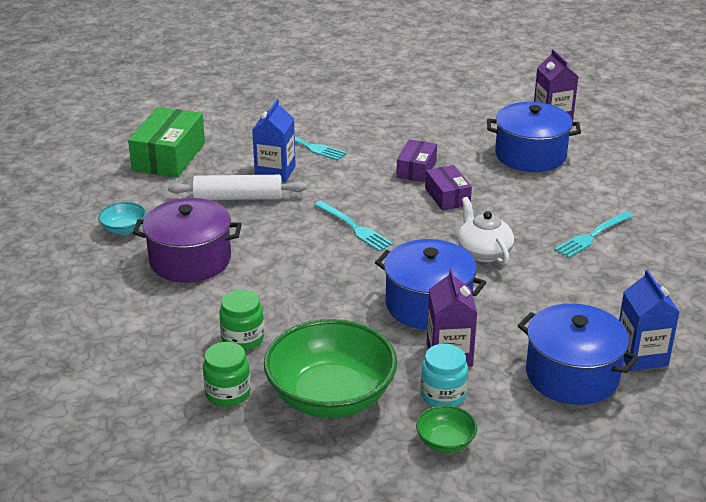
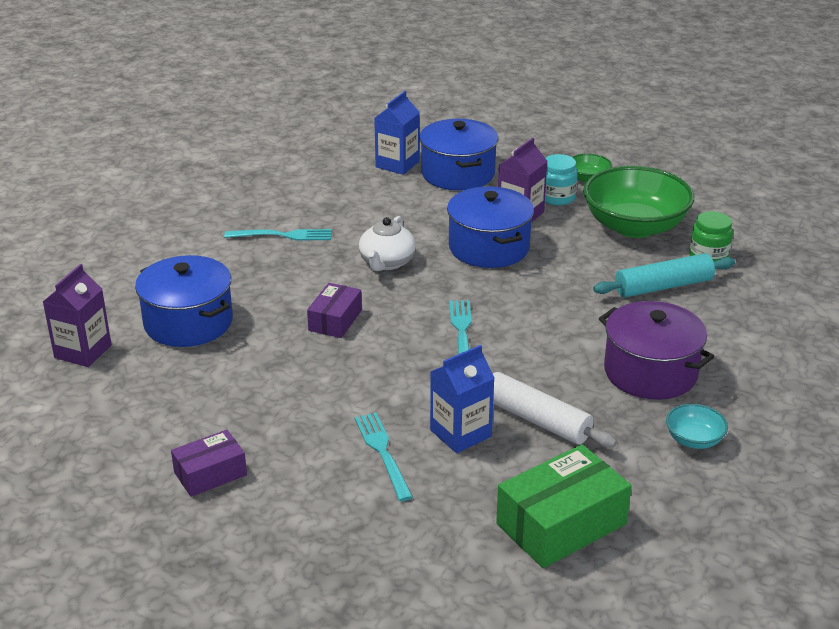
camera: 140 degrees left, 0 degrees up
green jar [219,290,264,350] -> turquoise rolling pin [593,253,735,297]
purple box [396,139,437,182] -> purple box moved to [171,430,247,497]

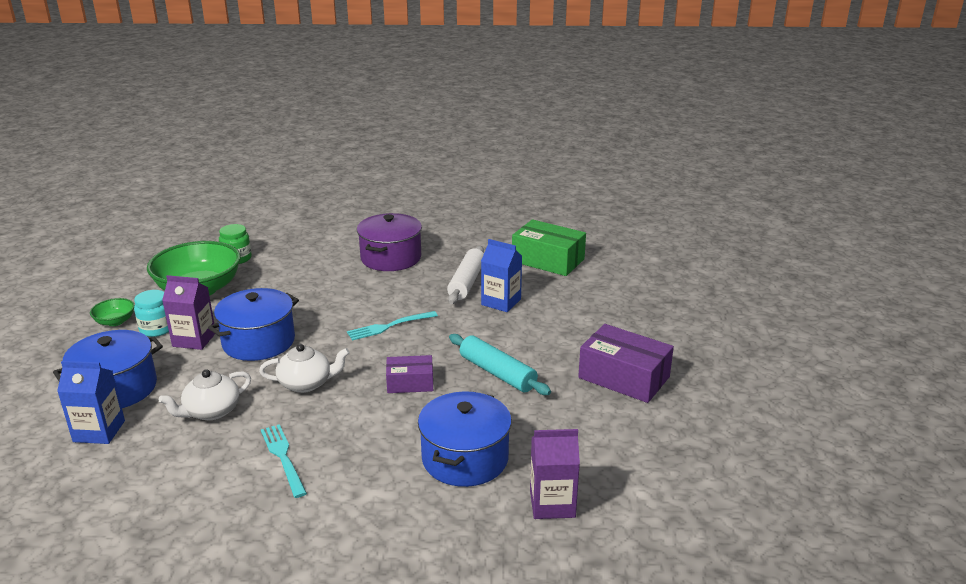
camera: 115 degrees left, 5 degrees down
purple box [171,430,247,497] -> purple box [578,324,674,403], size x1.69
turquoise fork [354,412,413,501] -> none
turquoise rolling pin [593,253,735,297] -> turquoise rolling pin moved to [449,334,551,395]
turquoise bowl [666,404,728,449] -> none
none -> white teapot [159,369,251,420]

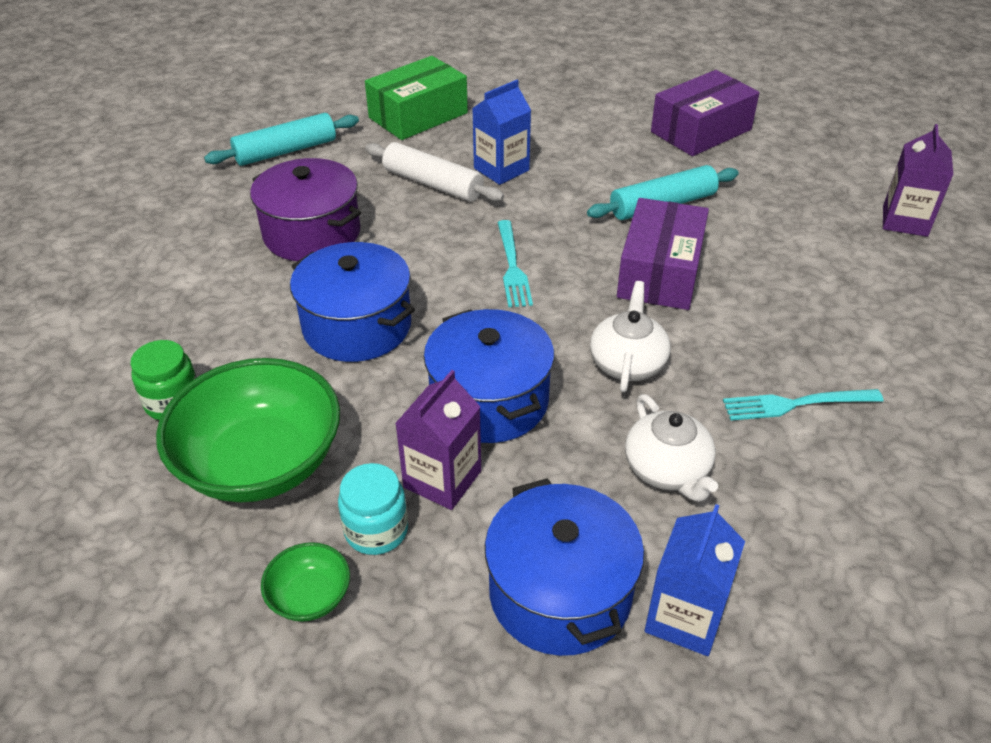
camera: 70 degrees left, 15 degrees up
purple box [386,355,433,393] -> purple box [617,198,709,310], size x1.69
blue pot [418,392,512,487] -> blue pot moved to [290,242,415,362]
none -> turquoise rolling pin [204,113,359,166]

